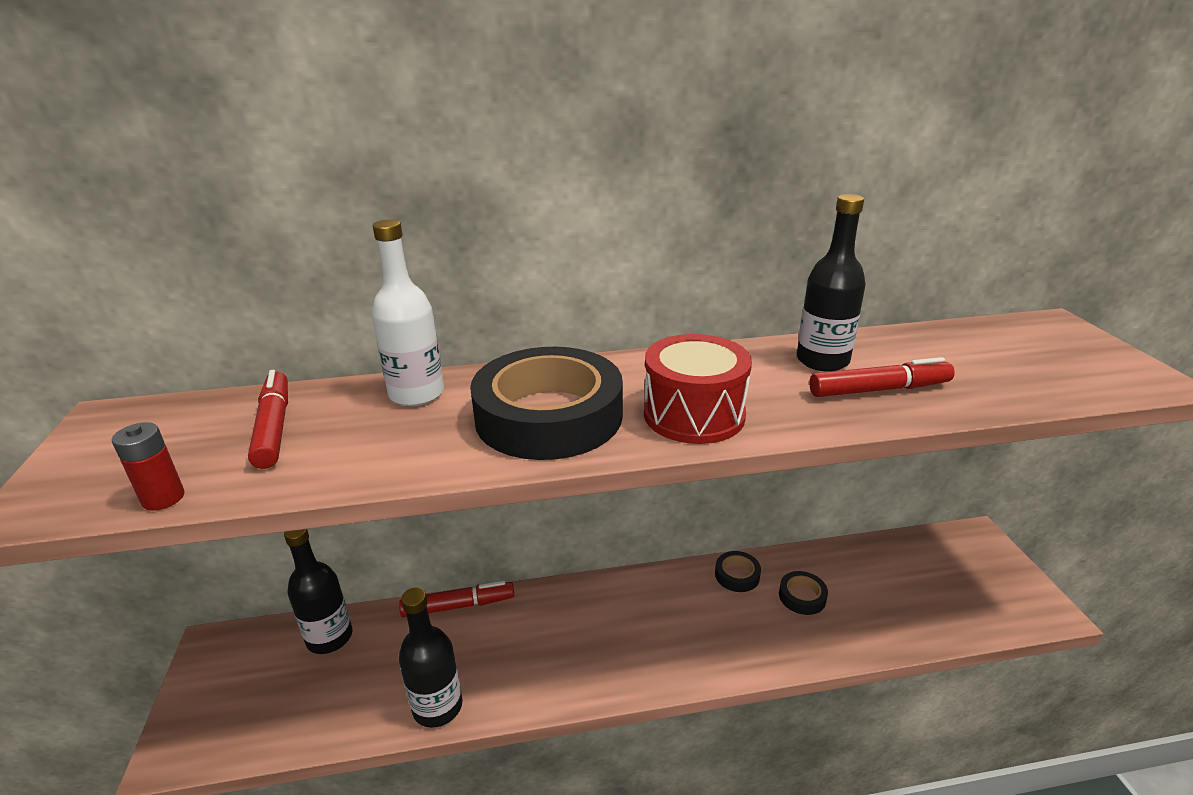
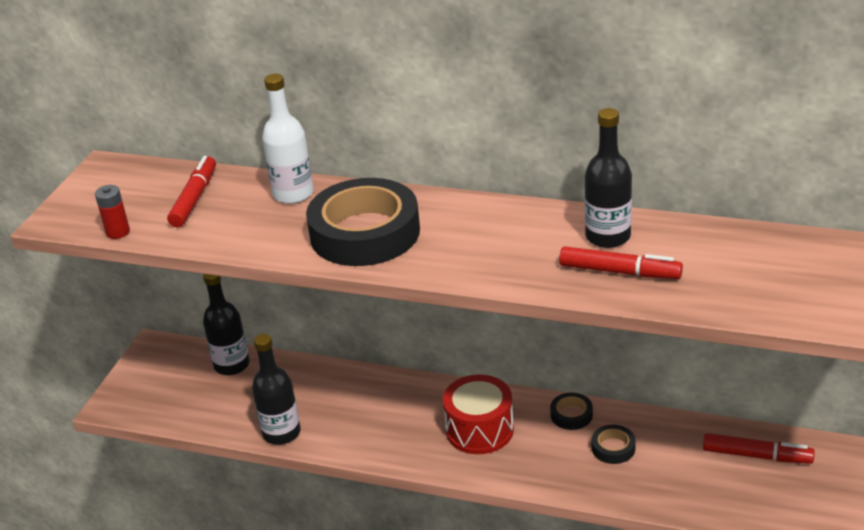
camera: 30 degrees right, 5 degrees up
red marker [399,581,514,618] -> red marker moved to [703,433,815,464]
red drum [644,334,752,444] -> red drum moved to [443,374,514,454]

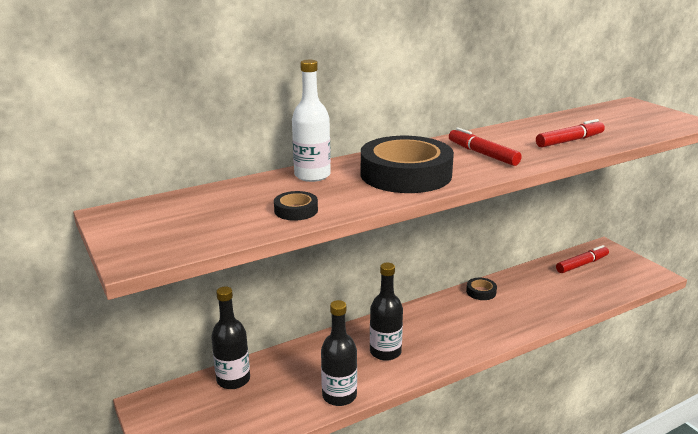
camera: 50 degrees left, 10 degrees down
red battery [95,185,130,239] -> none
red marker [167,156,216,227] -> red marker moved to [449,127,522,166]
red drum [443,374,514,454] -> none
black bottle [585,108,632,248] -> black bottle moved to [370,263,403,361]
black tape [592,425,636,464] -> black tape moved to [274,191,318,221]

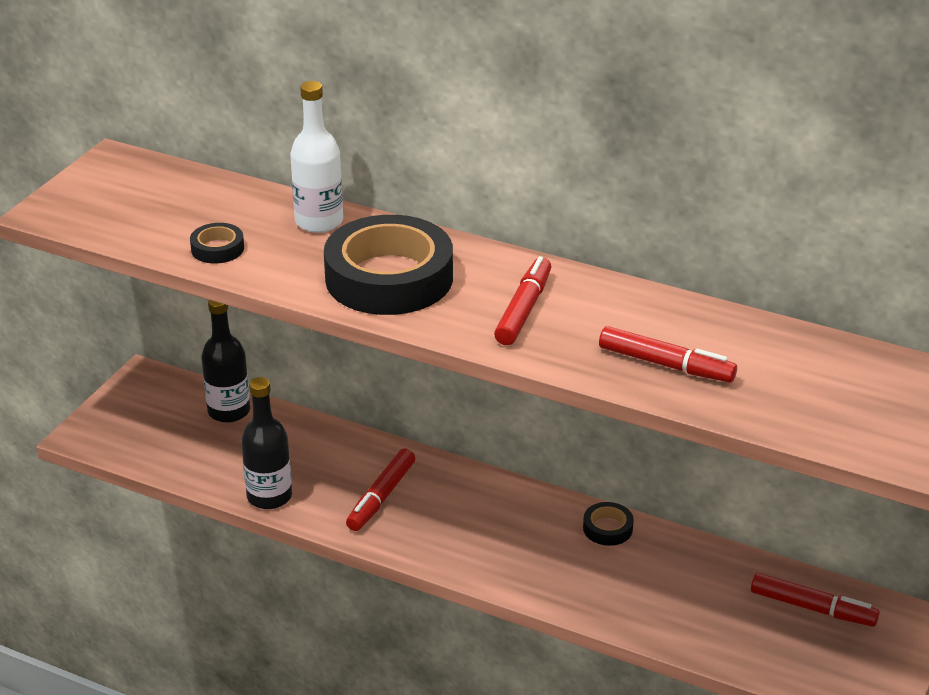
camera: 55 degrees right, 10 degrees up
black bottle [370,263,403,361] -> red marker [346,448,415,531]

